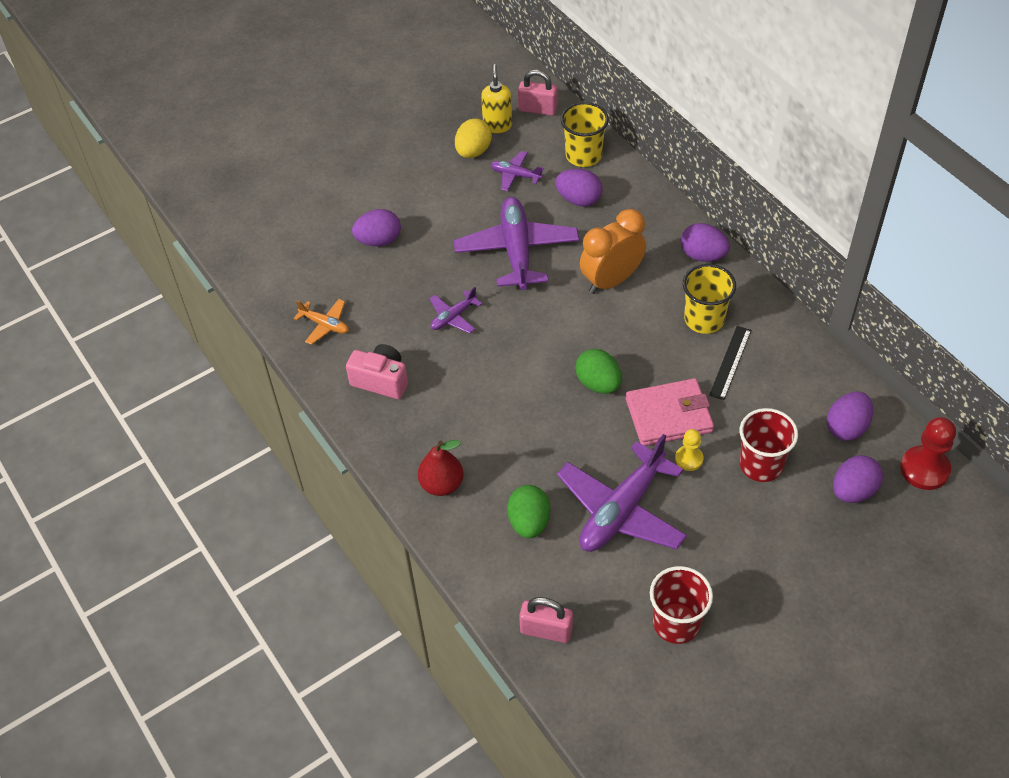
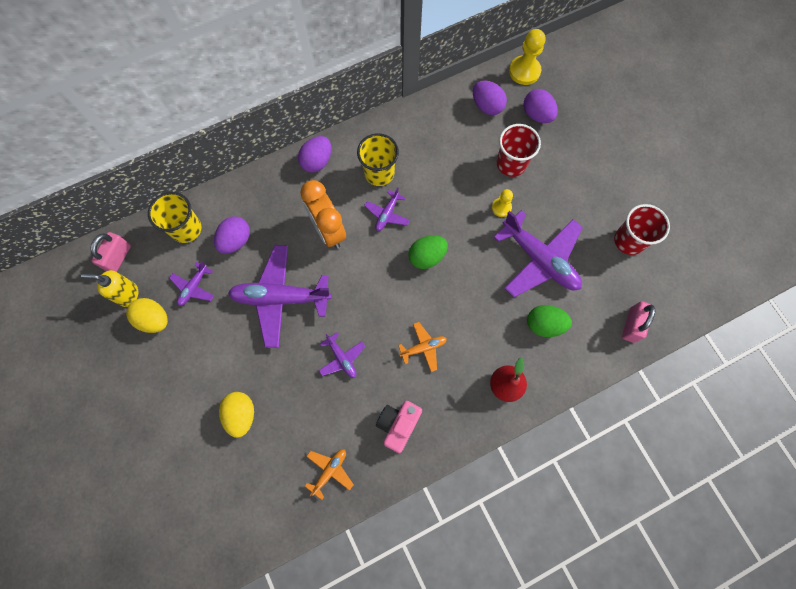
camera: 85 degrees left, 20 degrees up
purple egg [352,209,401,246] -> yellow egg [219,392,254,438]
pink wallet [626,378,714,446] -> none
black ruler [709,326,751,400] -> none
red pawn [900,417,956,490] -> yellow pawn [509,29,545,85]
none -> purple plane [364,187,410,231]
none -> orange plane [398,322,447,372]

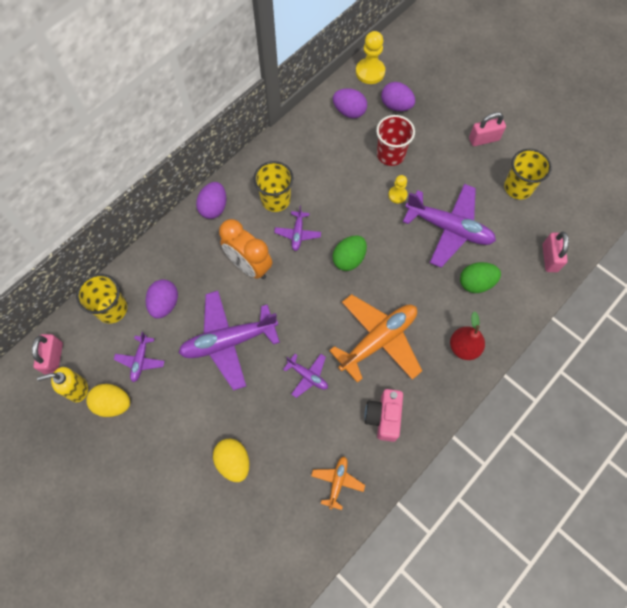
camera: 20 degrees left, 5 degrees down
orange plane [398,322,447,372] -> orange plane [329,294,422,383], size x2.09
red cup [614,204,670,255] -> yellow cup [504,149,552,199]
none -> pink padlock [469,112,506,146]

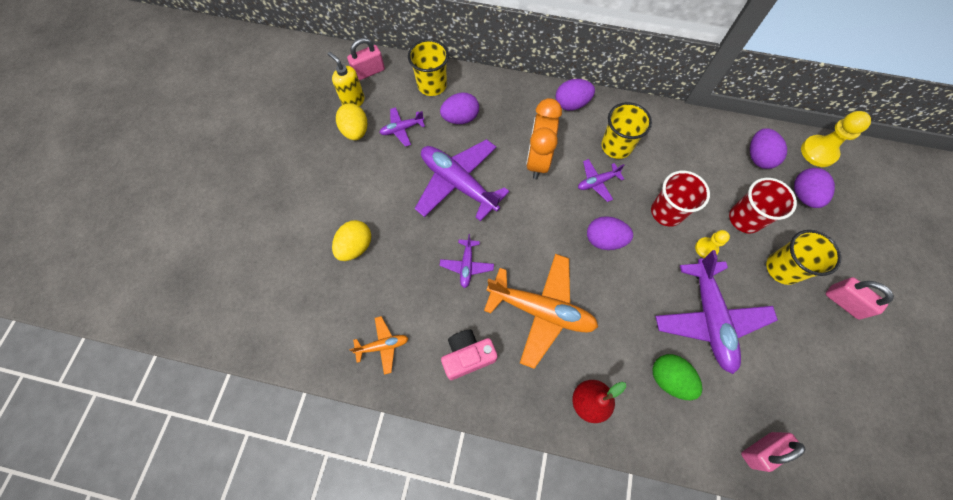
camera: 60 degrees right, 0 degrees up
green egg [332,235,367,271] -> purple egg [587,216,633,250]
yellow cup [504,149,552,199] -> yellow cup moved to [766,230,841,285]
none -> red cup [651,171,710,227]

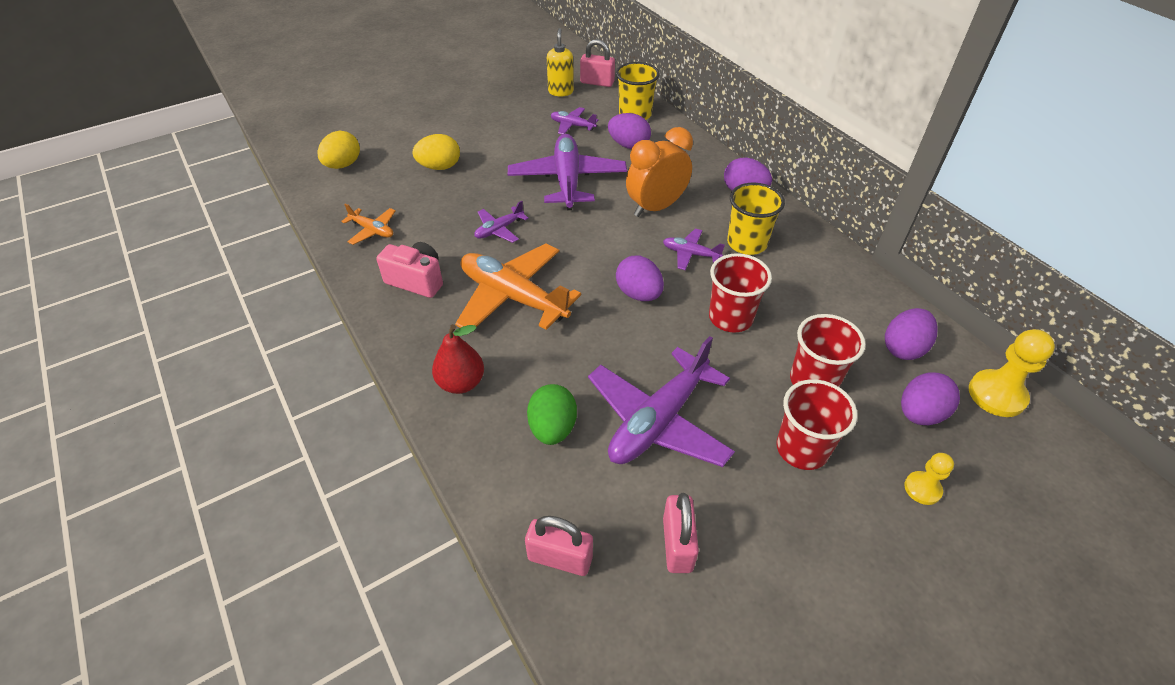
camera: 45 degrees right, 20 degrees down
yellow egg [336,103,367,140] -> yellow egg moved to [318,131,360,169]
orange plane [484,254,598,369] -> orange plane turned 150 degrees clockwise [455,243,581,330]
yellow pawn [695,230,730,258] -> yellow pawn moved to [904,453,954,505]
yellow cup [766,230,841,285] -> red cup [776,379,858,470]
pink padlock [826,277,894,319] -> pink padlock moved to [663,493,699,573]

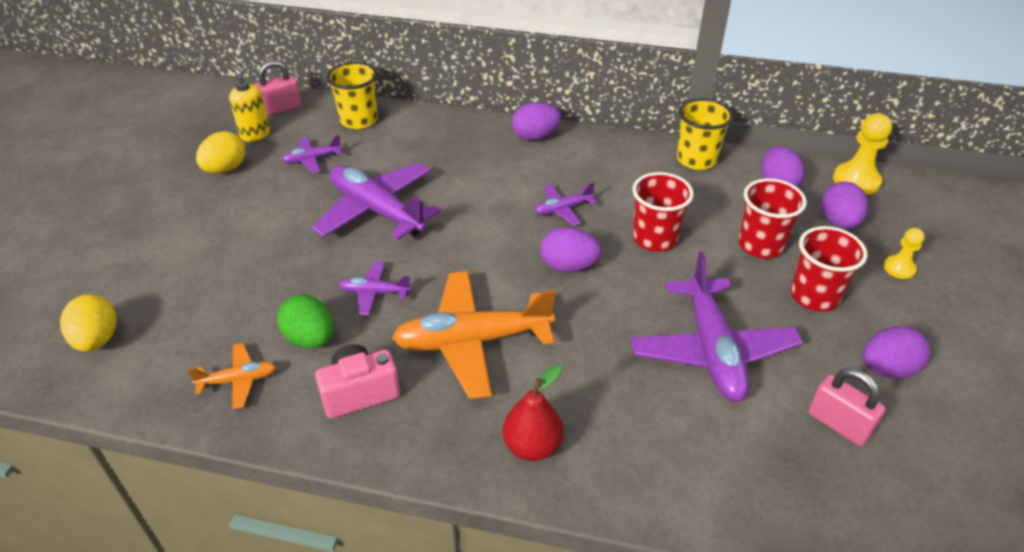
camera: 45 degrees left, 5 degrees down
yellow egg [412,134,460,170] -> yellow egg moved to [196,131,245,174]
purple plane [474,201,529,243] -> purple plane turned 90 degrees clockwise [339,261,411,315]
pink padlock [525,516,593,576] -> none
green egg [527,384,577,445] -> green egg moved to [277,295,334,349]
purple egg [608,113,651,149] -> purple egg moved to [863,326,930,379]
orange clock [626,127,693,217] -> none
yellow cup [727,182,785,255] -> yellow cup moved to [677,98,733,170]

